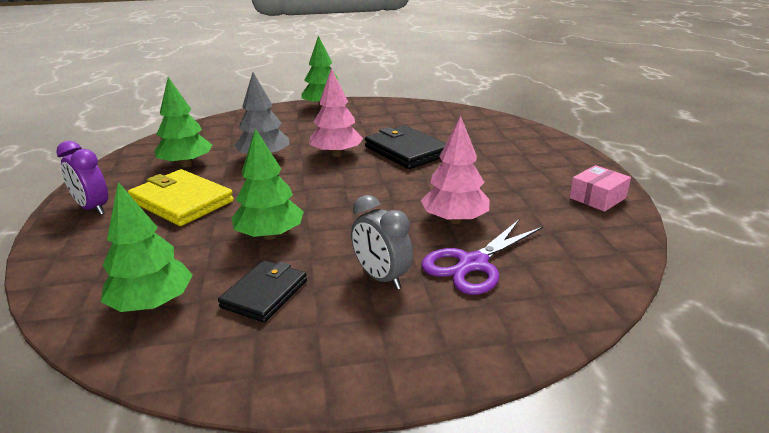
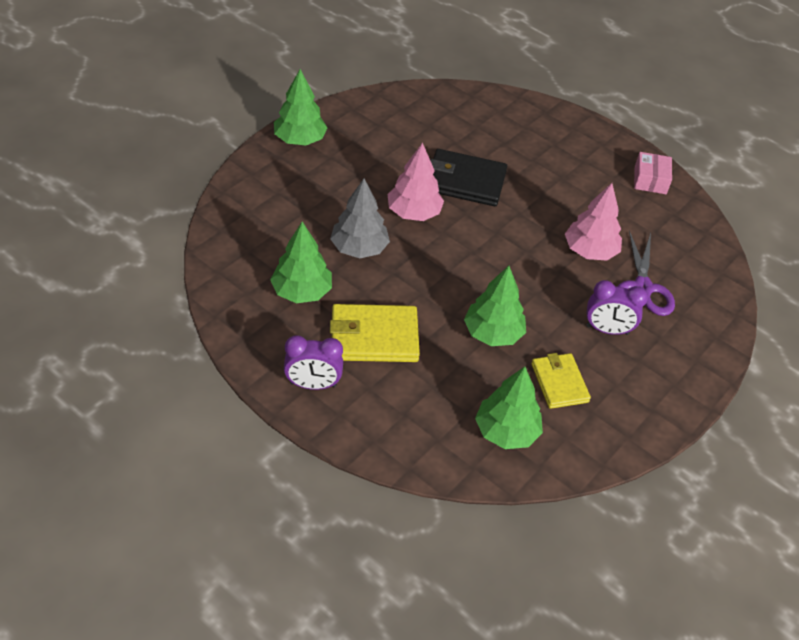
camera: 45 degrees left, 20 degrees up
black wallet [218,260,307,322] -> yellow wallet [531,353,591,409]
grey clock [351,195,413,290] -> purple clock [586,280,648,335]

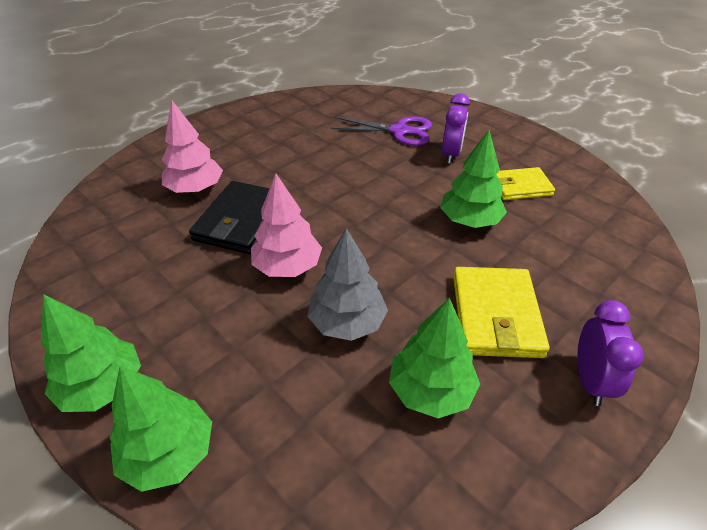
camera: 80 degrees left, 5 degrees down
green tree [475,367,543,449] -> green tree moved to [110,366,212,492]
pink tree [565,183,622,260] -> pink tree moved to [162,101,223,193]
pink box [634,152,672,194] -> none

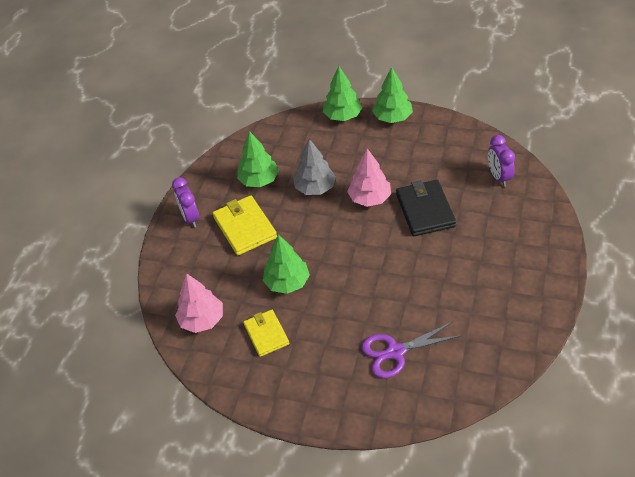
camera: 155 degrees right, 5 degrees up
pink tree [162,101,223,193] -> pink tree moved to [175,274,223,333]
purple clock [442,93,470,164] -> purple clock moved to [488,135,515,187]
yellow wallet [496,167,555,200] -> yellow wallet turned 75 degrees counterclockwise [243,310,289,357]

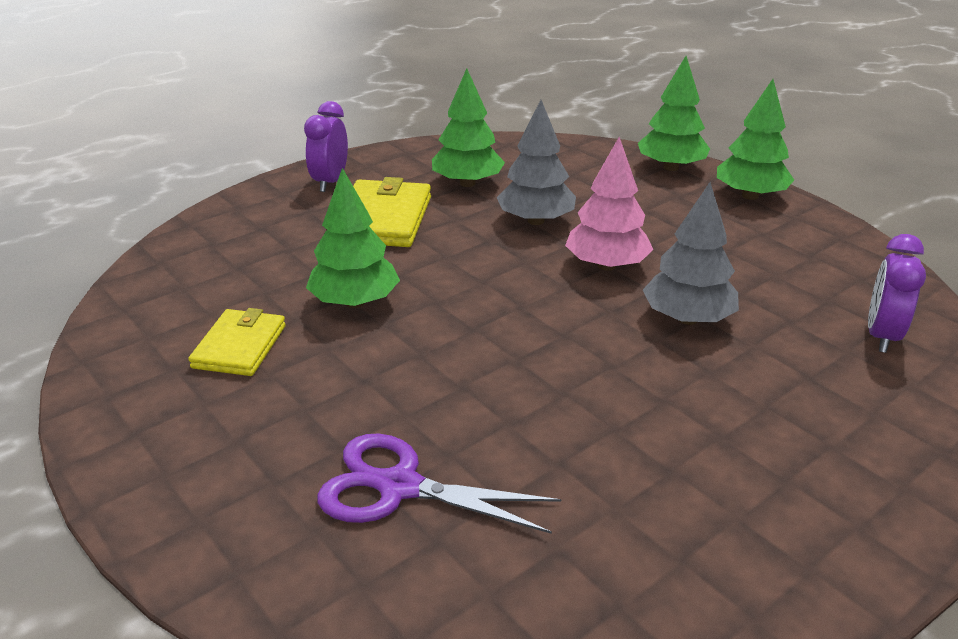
camera: 30 degrees right, 15 degrees down
pink tree [175,274,223,333] -> none
black wallet [396,180,456,236] -> grey tree [643,182,739,325]

